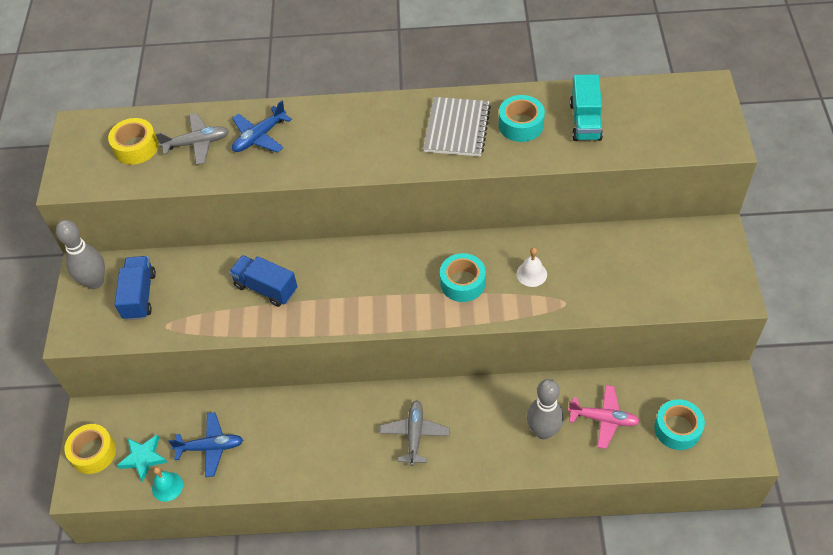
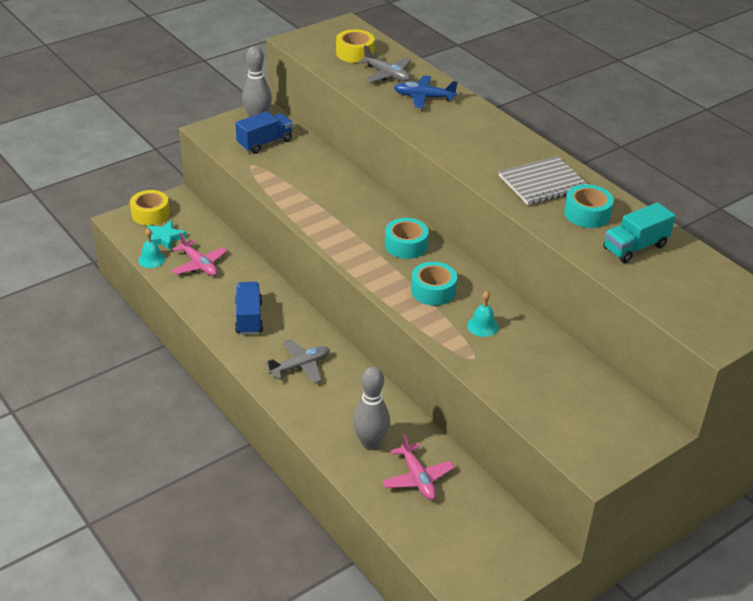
camera: 50 degrees right, 15 degrees down
blue plane [168,412,243,477] -> pink plane [171,233,227,276]
blue truck [229,255,297,307] -> blue truck moved to [235,282,263,335]
white bell [517,247,547,287] -> turquoise bell [467,291,499,337]
turquoise tape [654,399,705,450] -> turquoise tape moved to [385,218,429,259]

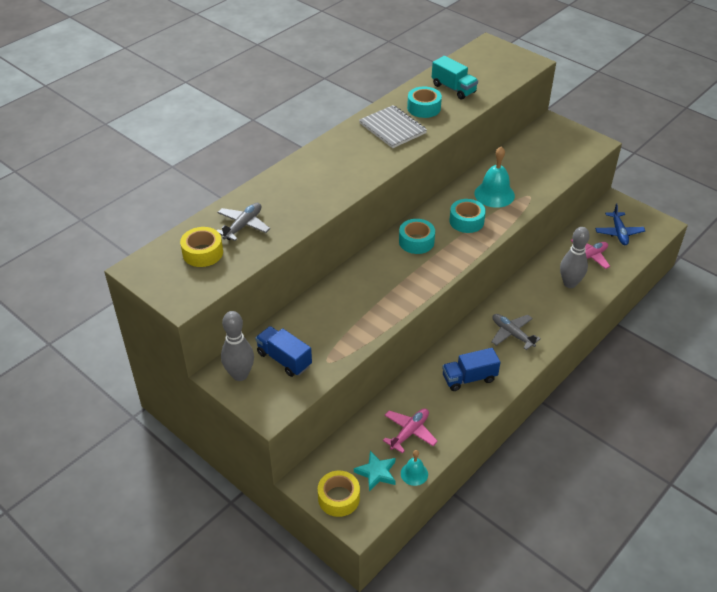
camera: 100 degrees left, 5 degrees up
blue plane [394,76,458,108] -> blue plane moved to [595,204,645,245]
turquoise bell [467,291,499,337] -> turquoise bell [474,146,515,208], size x1.77

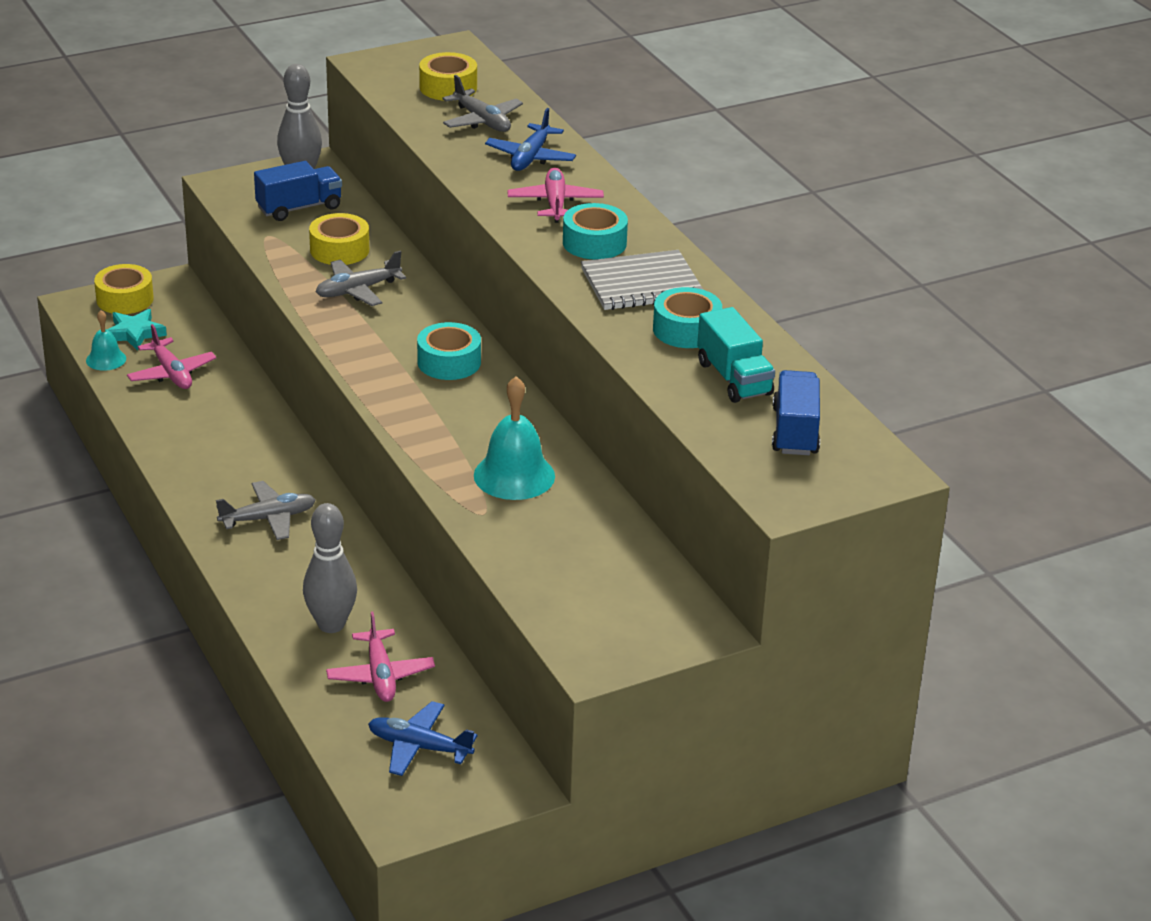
camera: 110 degrees right, 10 degrees down
turquoise truck [432,56,478,100] -> turquoise truck turned 90 degrees counterclockwise [697,307,775,403]
blue truck [442,348,500,391] -> blue truck moved to [772,370,820,455]
turquoise tape [449,199,486,233] -> turquoise tape moved to [563,203,628,260]
none -> yellow tape [309,213,369,265]
none -> grey plane [316,251,406,306]
none -> blue plane [485,108,576,171]
none -> pink plane [508,168,604,223]

